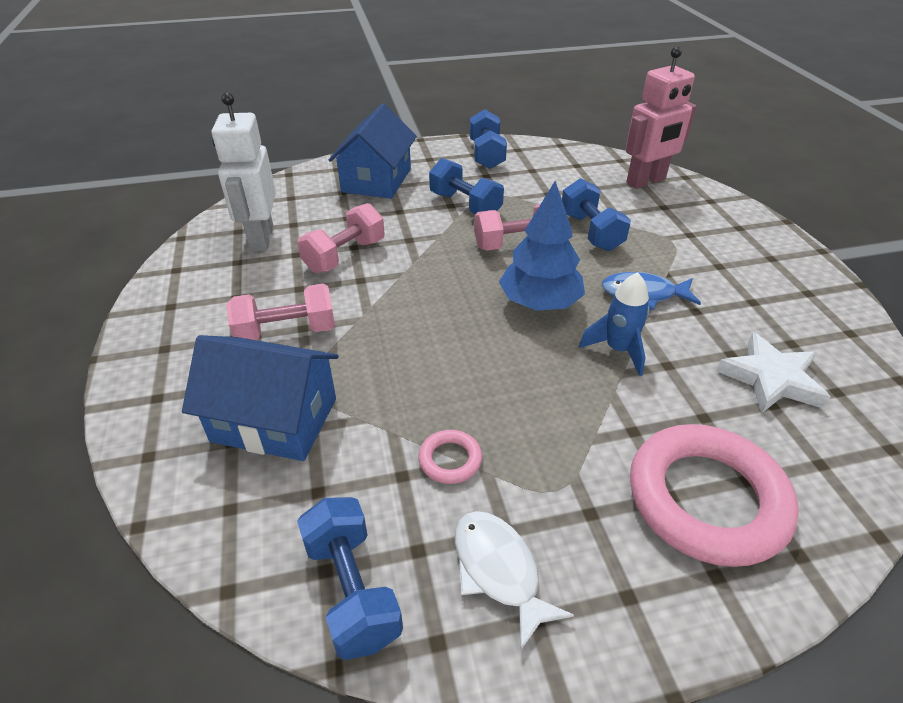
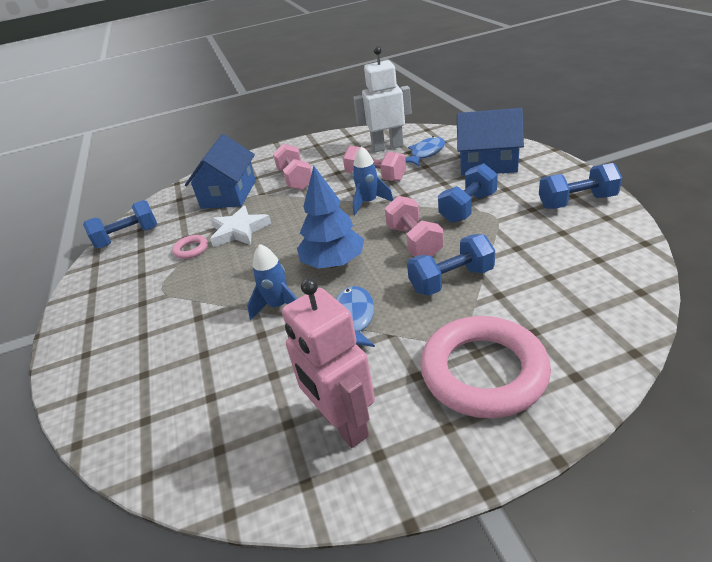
camera: 90 degrees right, 5 degrees down
white fish [455,511,574,650] -> none
pink robot [626,46,696,189] -> pink robot moved to [282,278,375,448]
pink ring [630,424,799,567] -> pink ring moved to [420,316,551,418]
white star [716,332,831,414] -> white star moved to [210,205,271,247]
none -> blue rocket [352,146,393,215]
none -> blue fish [405,136,445,167]

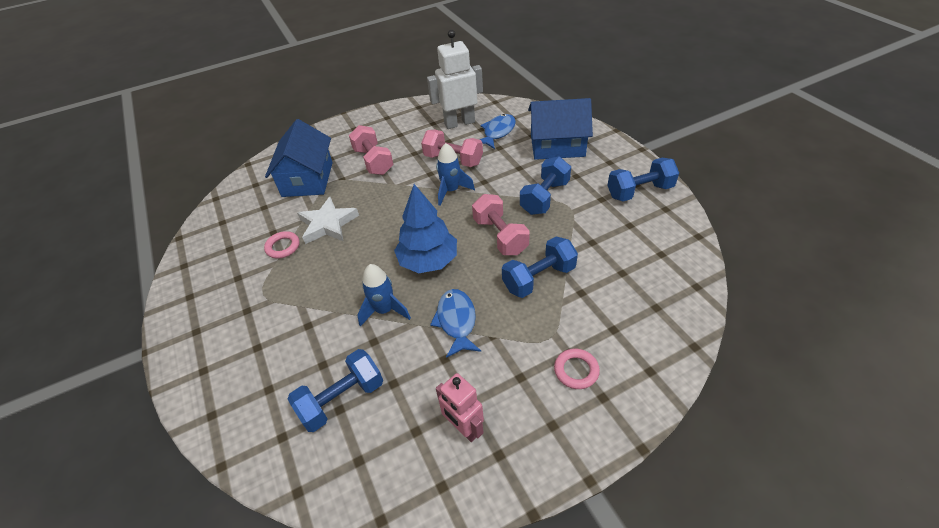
camera: 10 degrees left, 10 degrees up
blue dumbbell [83,200,157,248] -> blue dumbbell moved to [288,349,383,432]
pink robot [282,278,375,448] -> pink robot [436,373,484,442], size x0.63
pink ring [420,316,551,418] -> pink ring [554,349,600,389], size x0.43

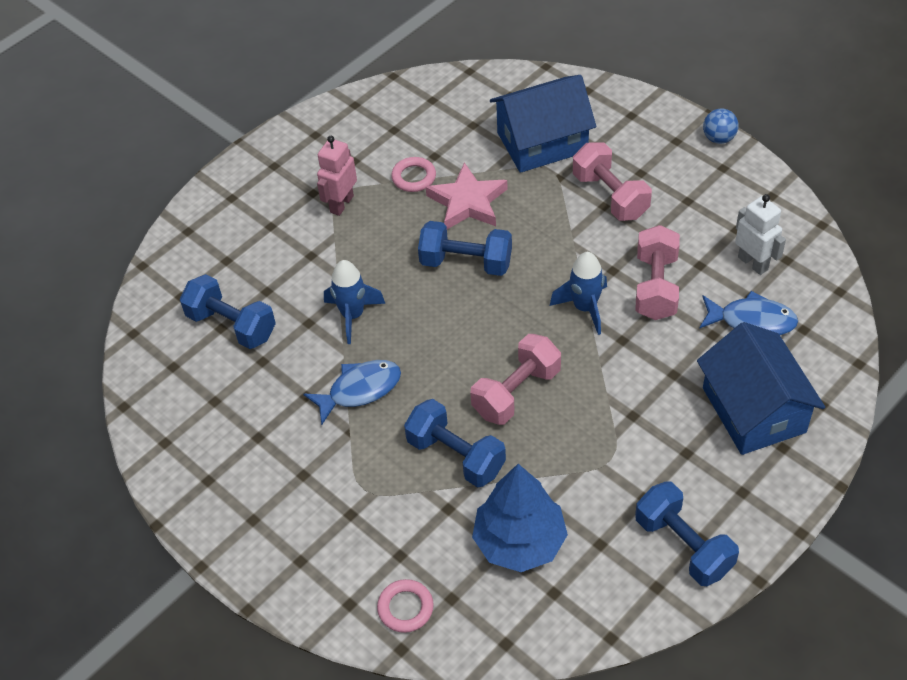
camera: 70 degrees right, 5 degrees up
white star [297,197,359,244] -> pink star [426,162,508,229]
pink dumbbell [349,125,394,175] -> pink dumbbell turned 75 degrees counterclockwise [573,142,652,221]
blue tree [394,184,457,273] -> blue tree moved to [472,464,568,572]
white robot [427,30,483,129] -> white robot [735,194,786,275], size x0.63
pink robot [436,373,484,442] -> pink robot moved to [317,136,357,216]
blue dumbbell [520,156,571,215] -> blue dumbbell moved to [418,221,512,276]
pink ring [554,349,600,389] -> pink ring moved to [377,579,434,633]
none -> blue ball [703,109,738,144]

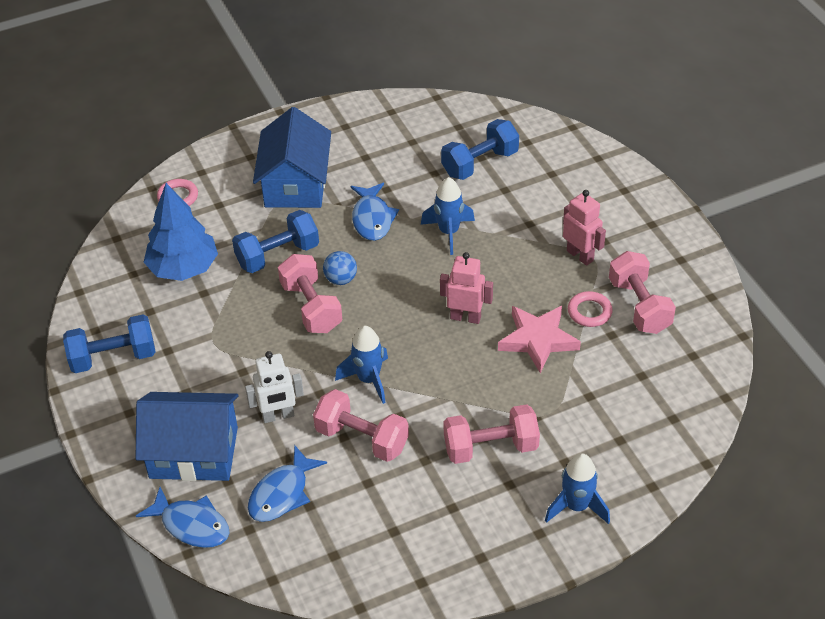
camera: 110 degrees right, 5 degrees down
blue dumbbell [418,221,512,276] -> pink robot [440,252,493,324]
blue house [490,75,596,173] -> blue house moved to [253,107,331,208]
blue ball [703,109,738,144] -> blue ball moved to [323,251,357,285]
white robot [735,194,786,275] -> white robot moved to [245,351,304,423]
none -> blue fish [136,487,229,548]
none -> blue rocket [545,453,610,524]
none -> pink dumbbell [609,251,676,334]

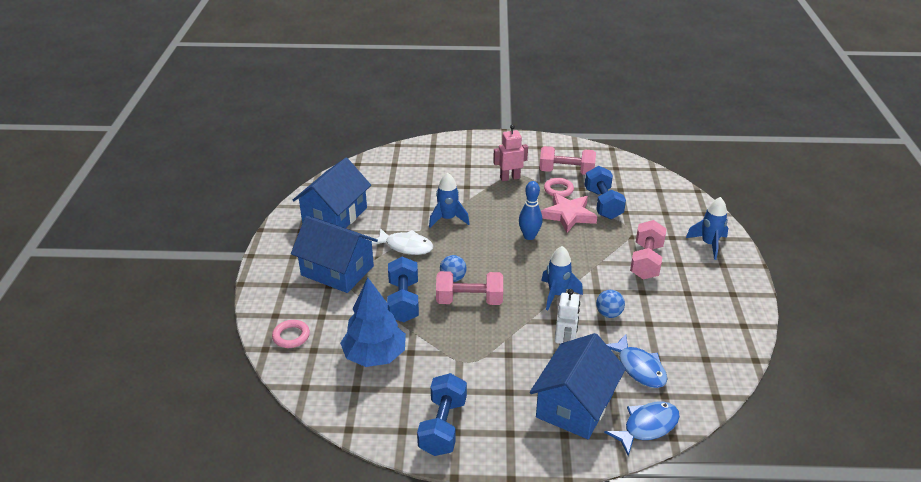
camera: 65 degrees left, 10 degrees down
pink dumbbell [313,389,409,462] -> blue ball [596,290,625,318]
blue fish [350,183,399,241] -> white fish [372,228,433,255]
pink robot [440,252,493,324] -> blue bowling pin [519,181,543,240]
blue dumbbell [441,119,519,180] -> blue dumbbell moved to [585,166,626,219]
none -> blue house [293,158,371,228]

